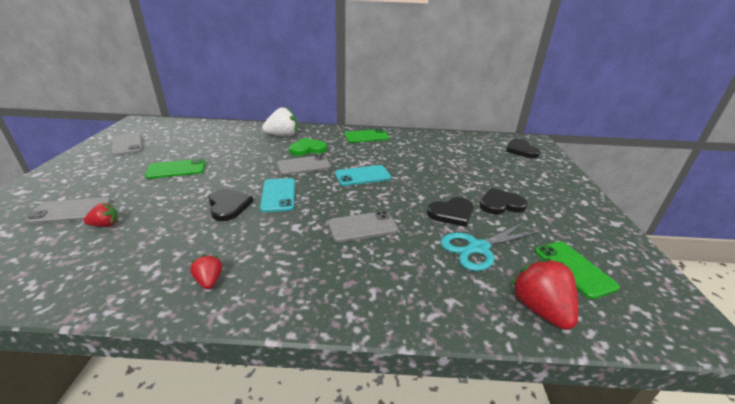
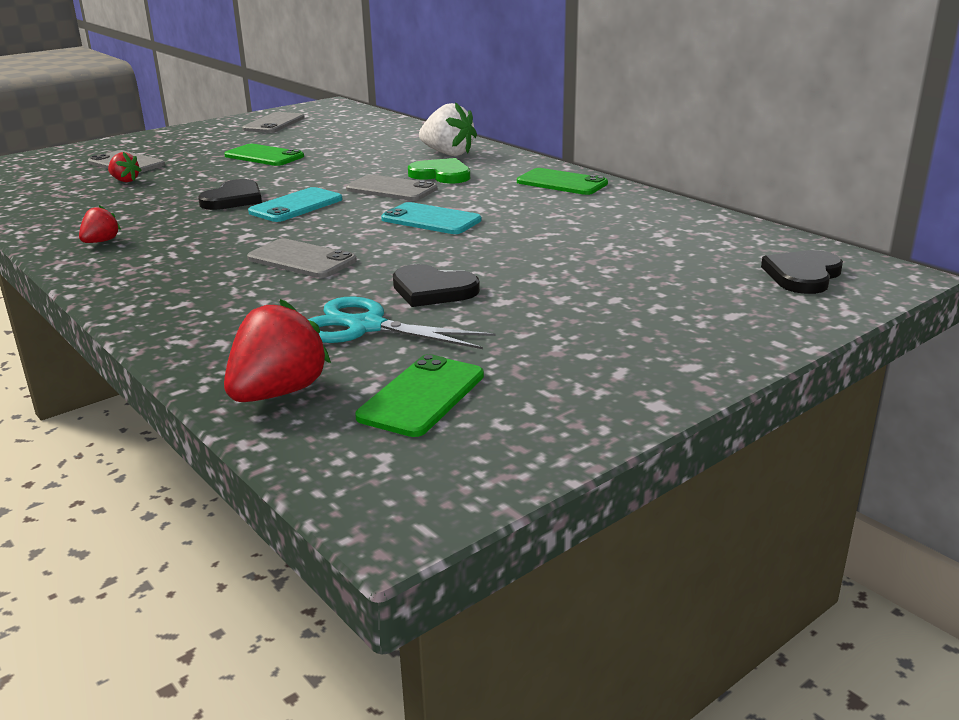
camera: 50 degrees right, 5 degrees down
black heart [479,188,528,215] -> none

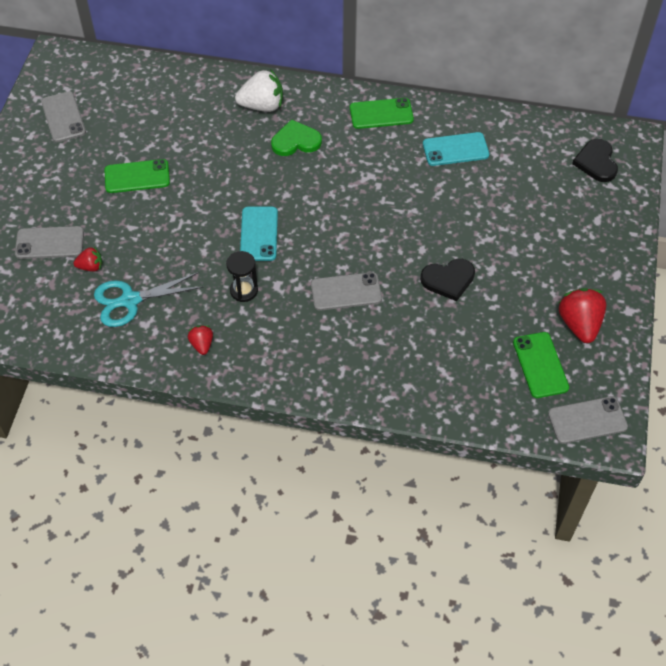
camera: 40 degrees left, 30 degrees up
black heart [198,179,262,210] -> none
red strawberry [224,299,331,402] -> red strawberry moved to [559,288,606,343]
turquoise scissors [308,297,496,349] -> turquoise scissors moved to [94,272,203,327]
grey phone [346,174,437,201] -> grey phone moved to [548,396,628,444]
turquoise phone [381,202,481,234] -> turquoise phone moved to [423,132,489,166]
none -> black hourglass [226,251,258,302]

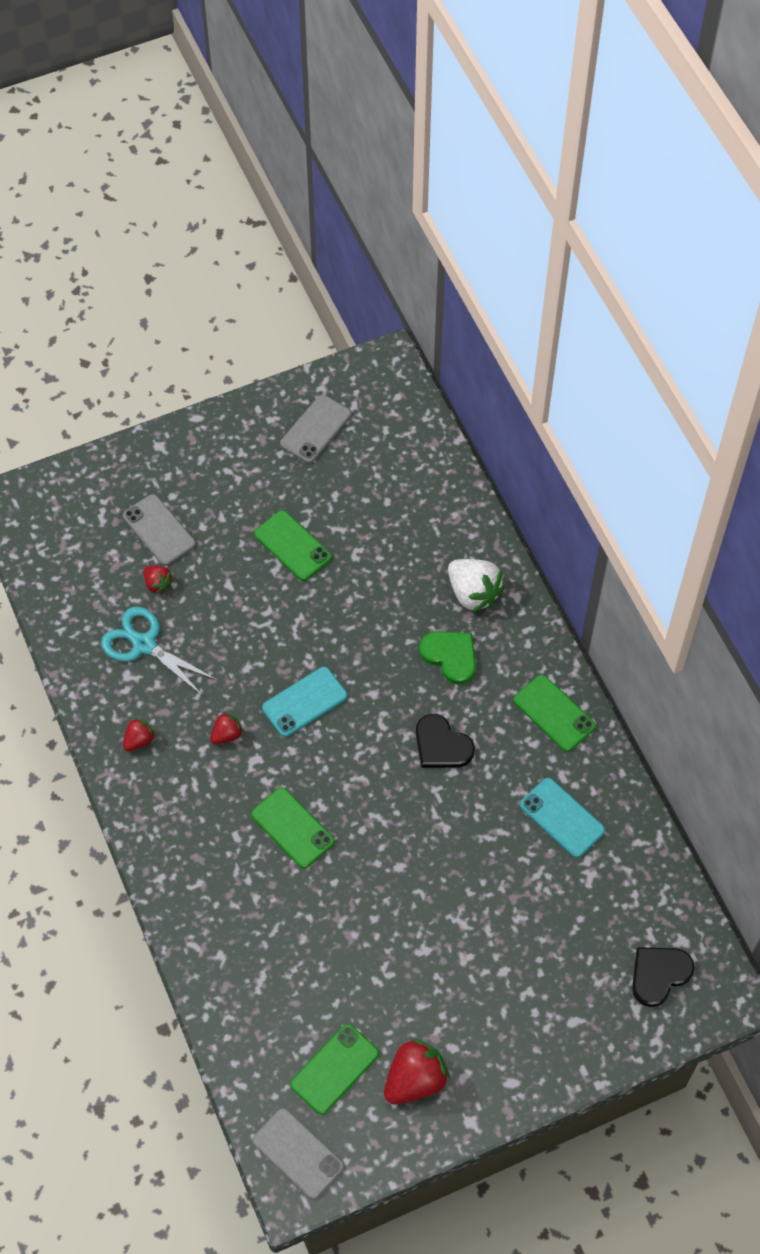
camera: 55 degrees right, 5 degrees up
black hourglass [226,251,258,302] -> red strawberry [210,712,243,744]
grey phone [311,272,382,311] -> green phone [252,787,334,868]
black heart [420,259,475,301] -> black heart moved to [416,714,475,768]

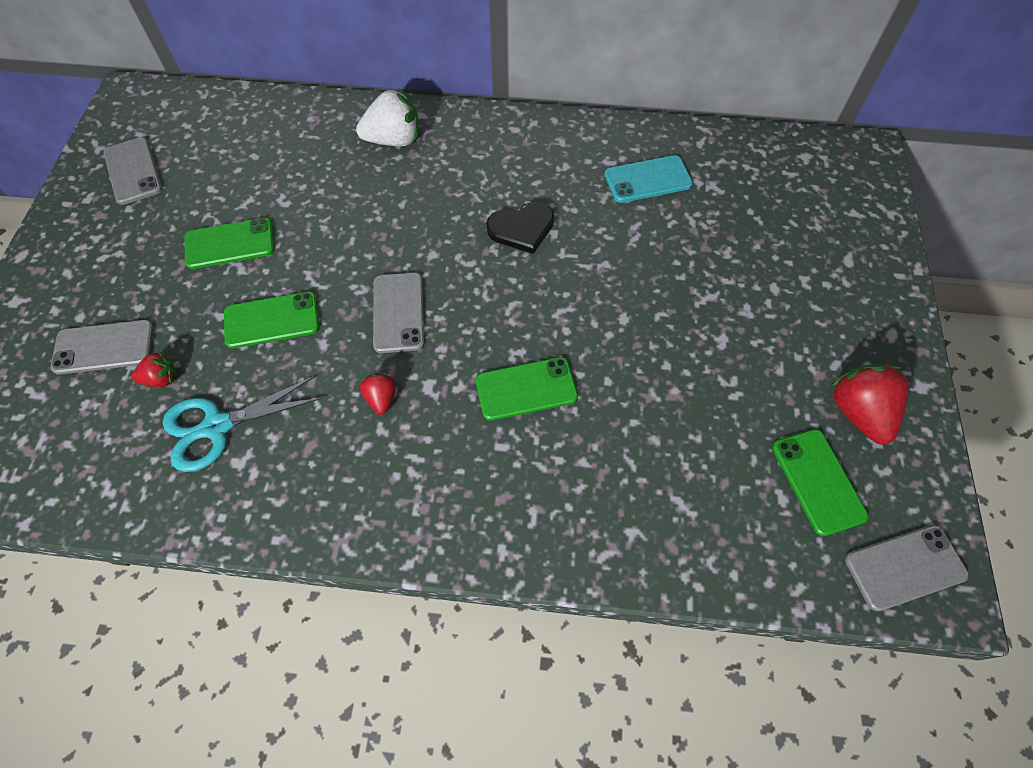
camera: 60 degrees left, 0 degrees up
red strawberry [123,718,156,751] -> none
turquoise phone [262,667,347,737] -> grey phone [373,272,424,353]
green heart [419,631,476,684] -> none
green phone [514,675,596,752] -> green phone moved to [224,291,319,348]
black heart [632,947,695,1007] -> none

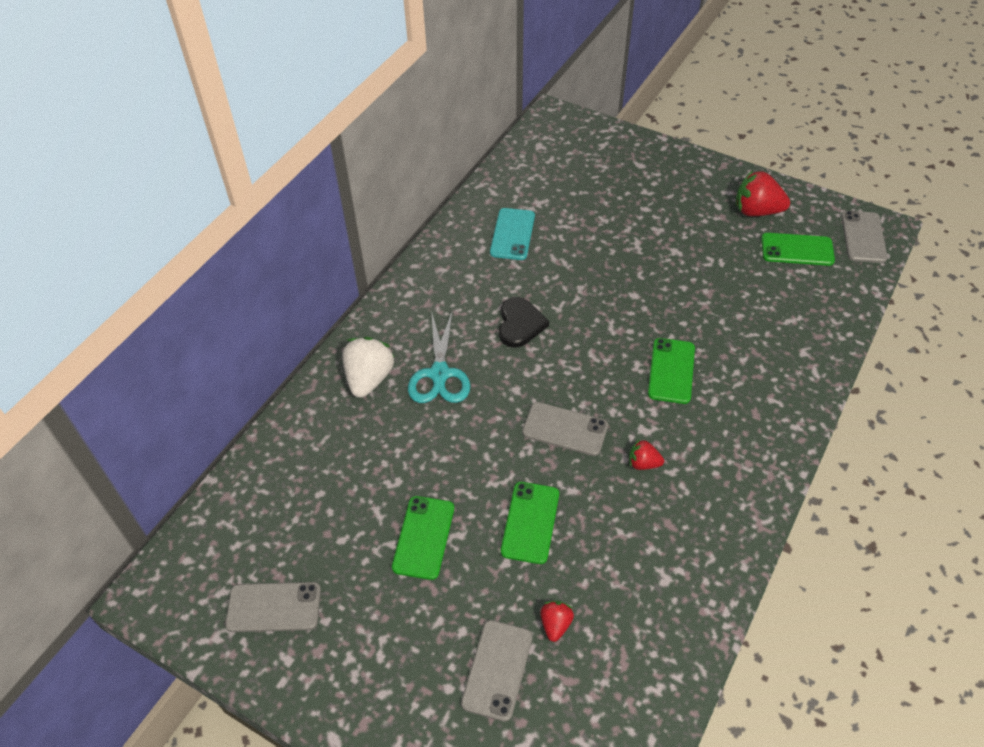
camera: 65 degrees left, 10 degrees down
turquoise scissors [163,375,323,472] -> turquoise scissors moved to [408,310,470,403]

